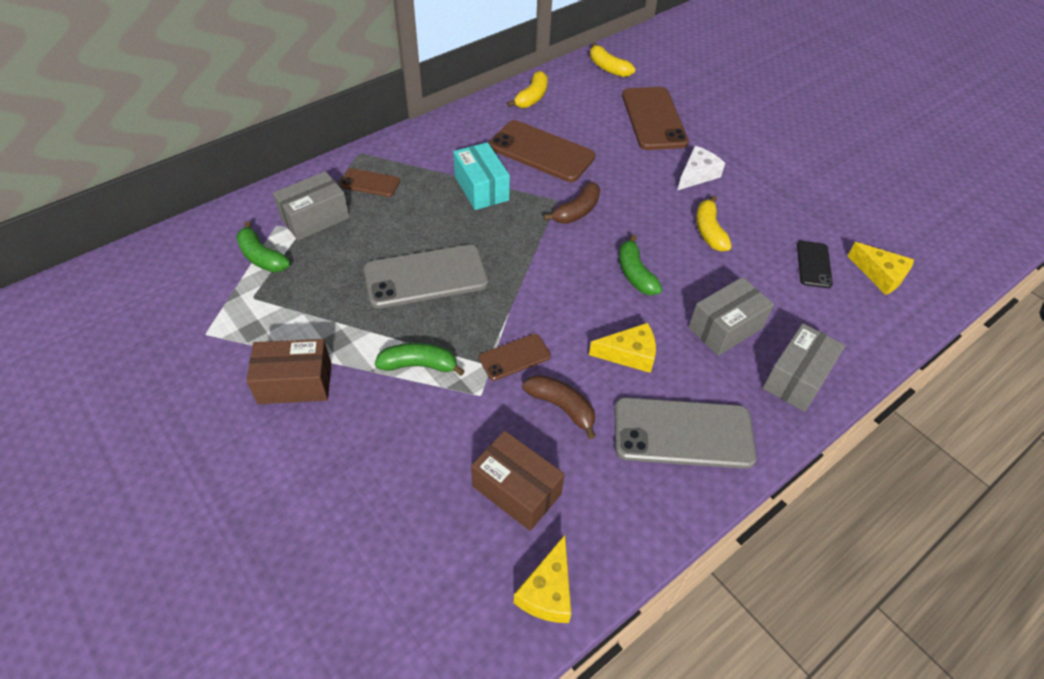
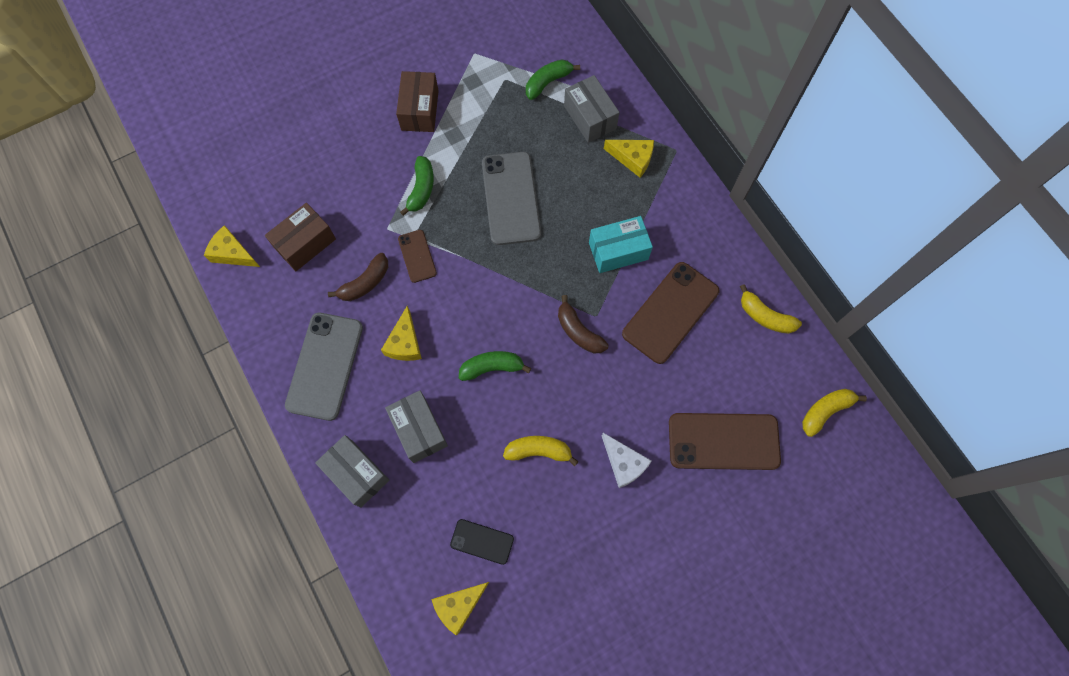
camera: 100 degrees right, 20 degrees up
brown phone [340,168,400,197] -> yellow cheese [604,140,654,177]

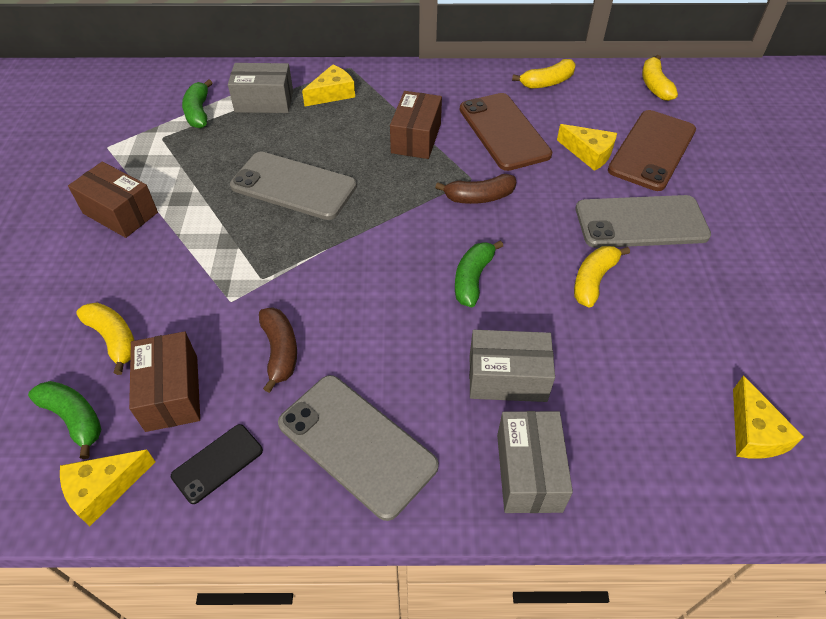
camera: 60 degrees left, 20 degrees down
grey box [315,435,389,508] -> grey box turned 75 degrees counterclockwise [497,411,573,513]
yellow cheese [381,306,422,361] -> yellow cheese moved to [557,124,617,171]
brown phone [398,230,437,283] -> none
green banana [400,156,434,216] -> green banana moved to [28,381,101,459]
black phone [450,519,514,565] -> black phone moved to [171,424,263,504]
turquoise box [589,216,653,273] -> brown box [390,91,442,159]
white cheese [602,433,651,488] -> grey phone [576,195,711,248]
none -> yellow banana [76,303,135,375]

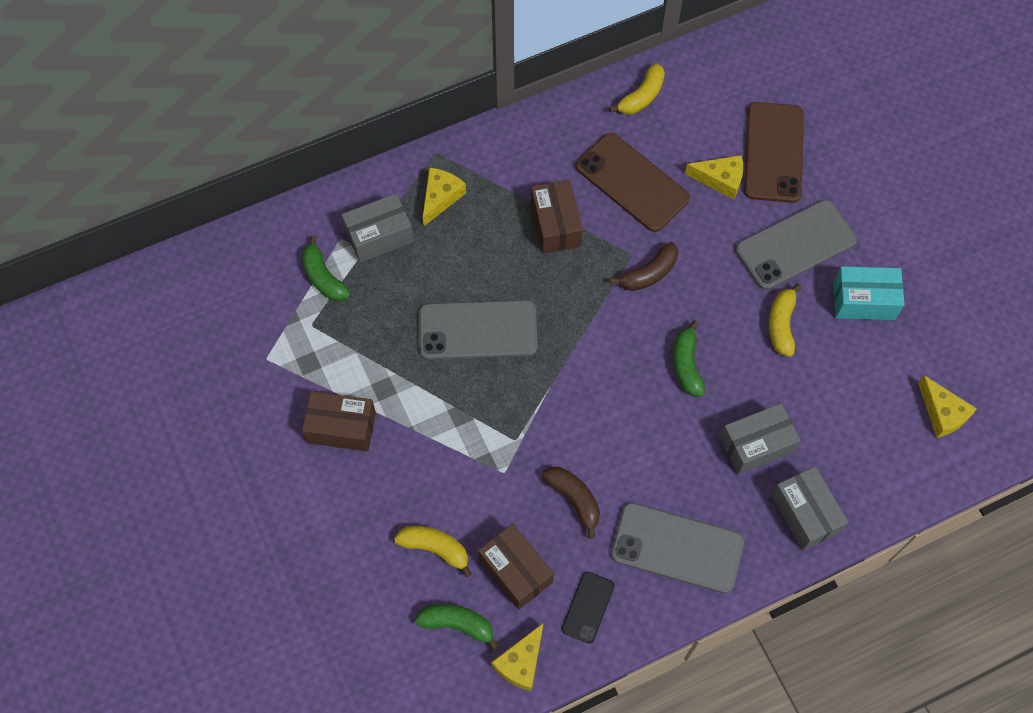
camera: 25 degrees left, 15 degrees up
yellow banana [642,55,678,101] -> none
none -> turquoise box [833,266,905,320]

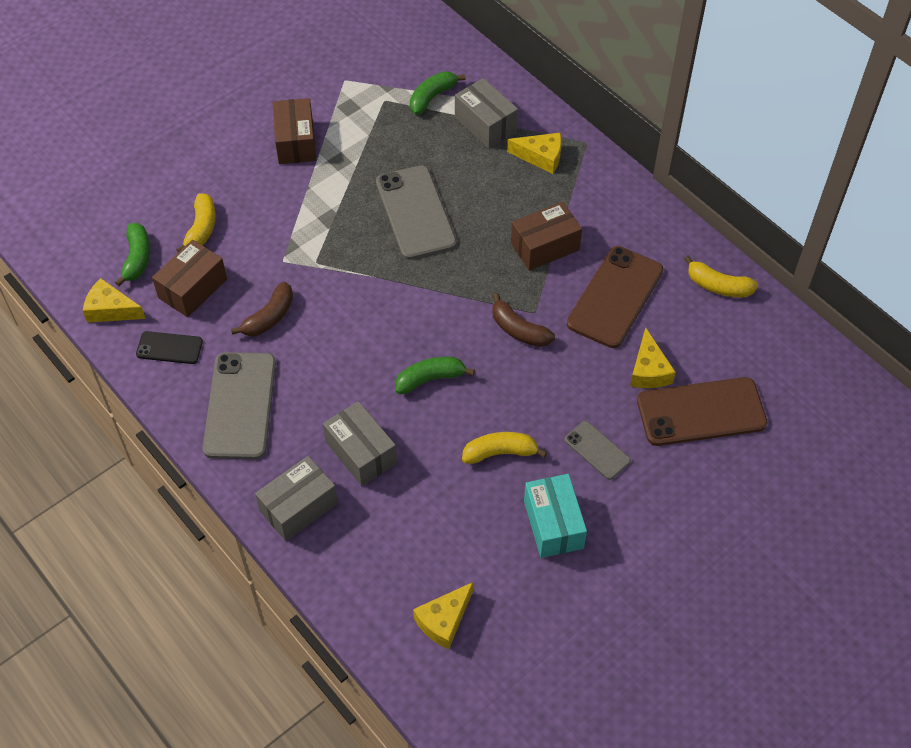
camera: 75 degrees right, 10 degrees down
grey phone [735,200,857,290] -> grey phone [565,421,631,480], size x0.53

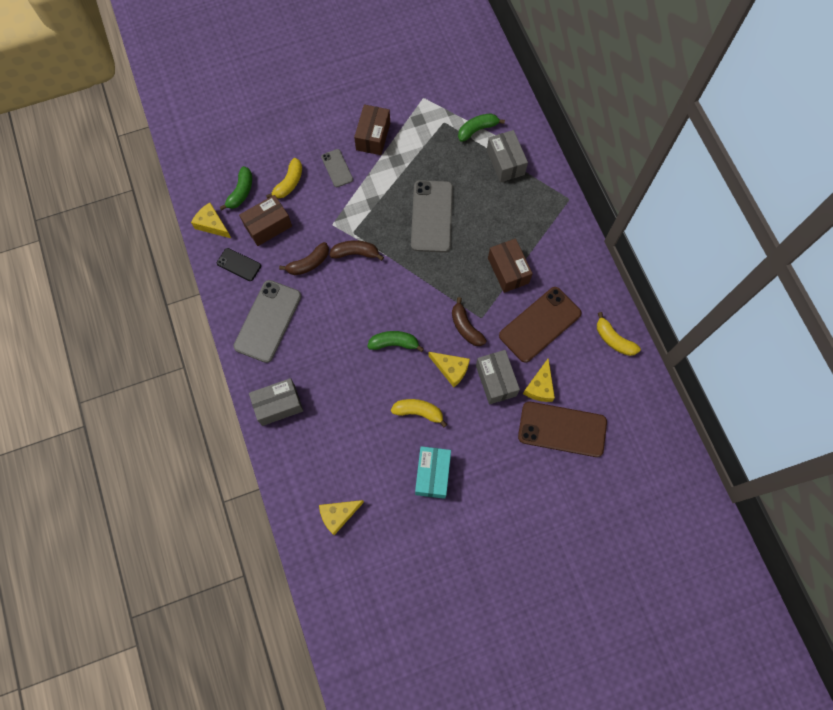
camera: 20 degrees right, 15 degrees up
grey box [323,401,397,486] -> grey box moved to [476,350,520,404]
yellow cheese [507,133,562,174] -> yellow cheese moved to [428,352,470,387]
brown box [511,202,582,271] -> brown box turned 75 degrees clockwise [488,238,533,293]
grey phone [565,421,631,480] -> grey phone moved to [321,149,353,187]
none -> brown banana [329,240,384,261]

